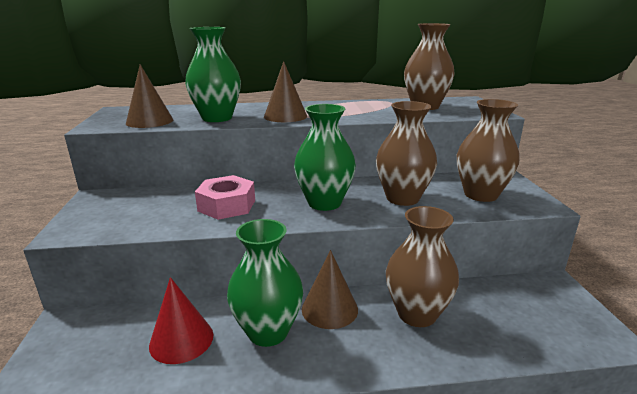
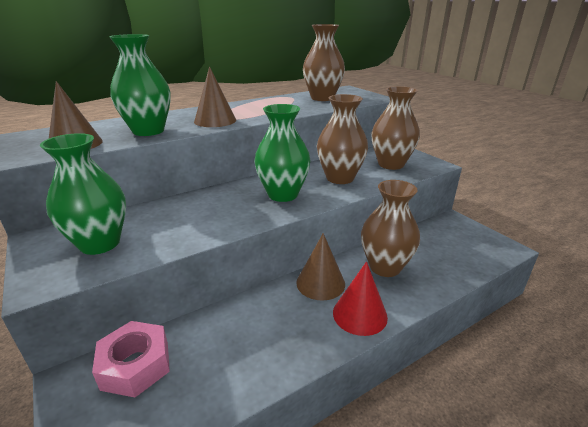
camera: 25 degrees left, 5 degrees up
red cone [149,277,213,364] -> red cone moved to [333,261,388,336]
pink nut [195,175,255,220] -> pink nut moved to [92,321,170,397]
green vase [227,219,303,347] -> green vase moved to [40,133,126,255]

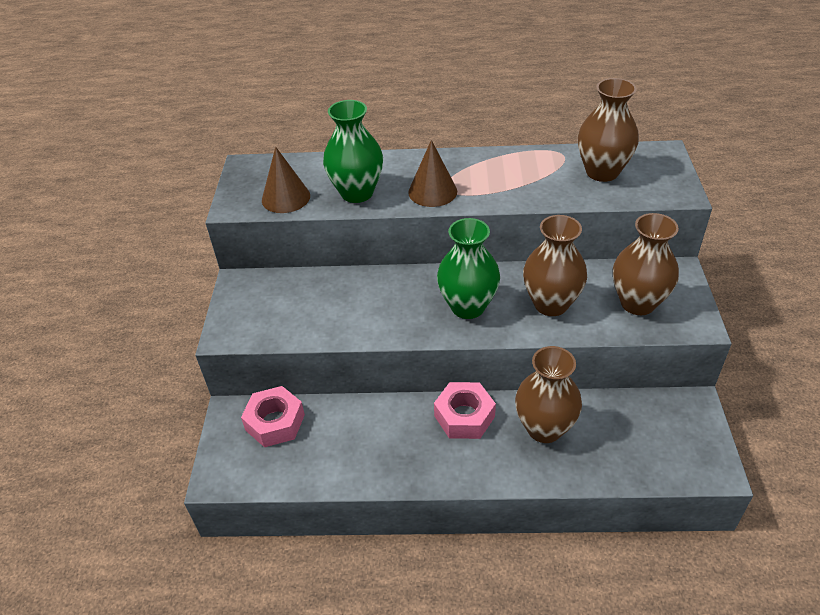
camera: 35 degrees right, 15 degrees up
green vase [40,133,126,255] -> none
brown cone [296,233,345,301] -> pink nut [434,382,496,439]
red cone [333,261,388,336] -> none

